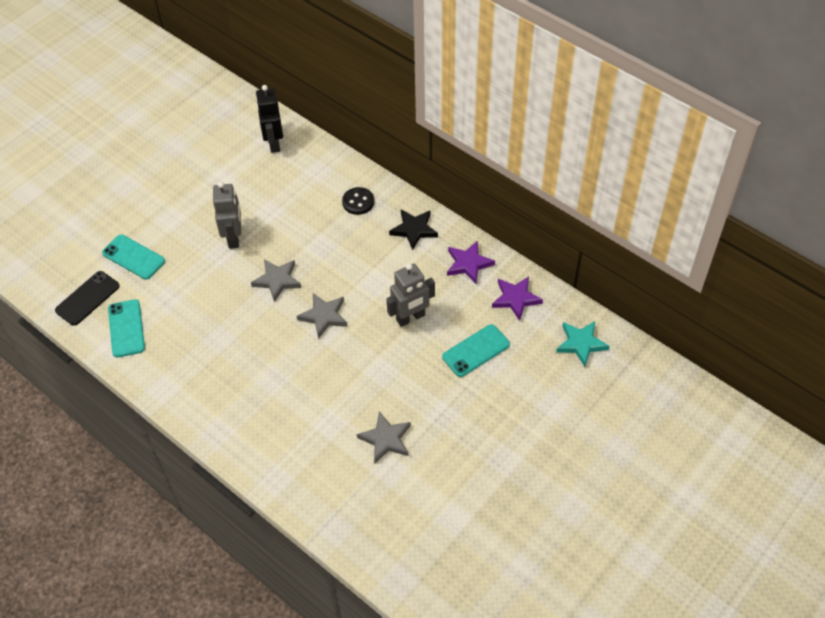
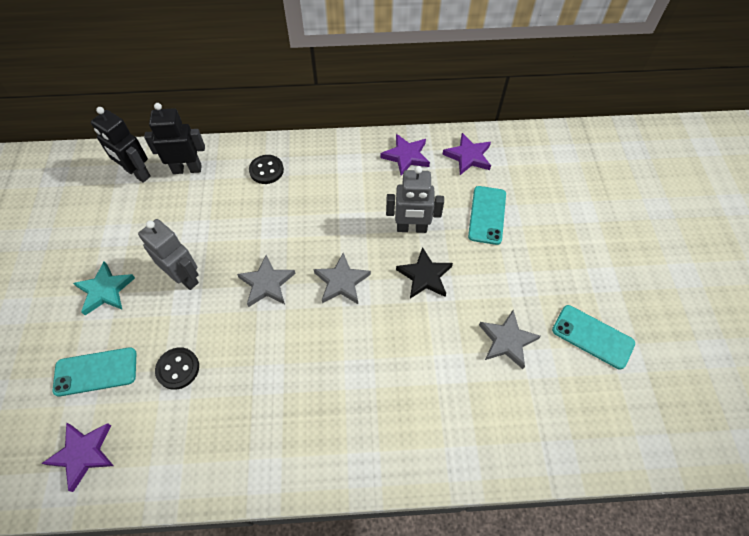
camera: 45 degrees left, 5 degrees up
black phone [55,271,119,326] -> purple star [41,423,114,492]
turquoise phone [108,299,145,358] -> turquoise phone moved to [552,305,635,369]
grey robot [387,263,435,327] -> grey robot turned 75 degrees clockwise [386,166,444,233]
black star [389,209,438,250] -> black star moved to [396,247,453,299]
turquoise star [556,321,609,367] -> turquoise star moved to [73,261,135,315]
none -> black robot [144,103,205,174]
none -> black button [155,347,199,390]

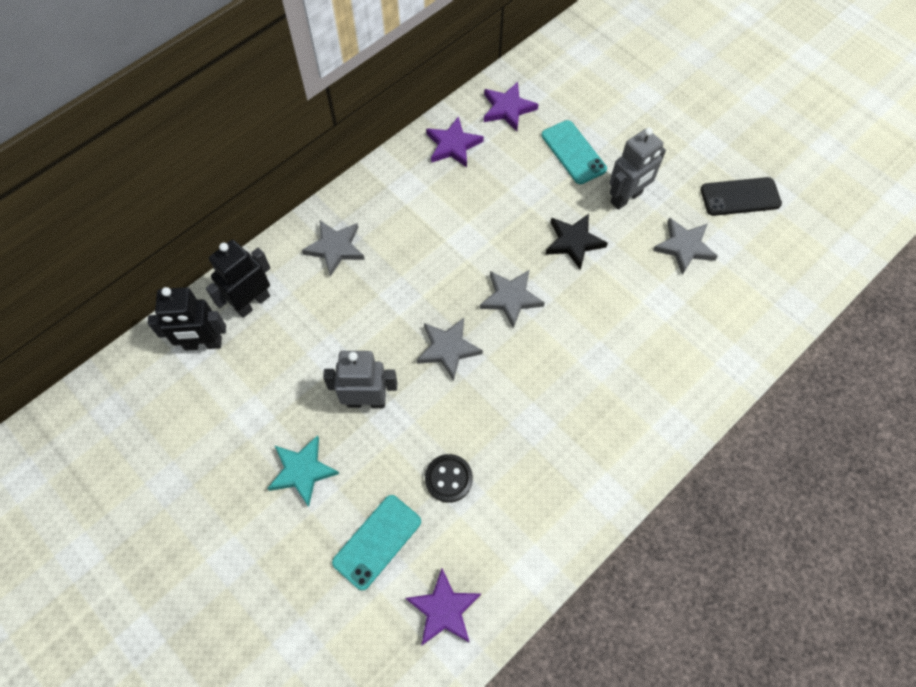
camera: 40 degrees left, 5 degrees up
black button [249,155,284,184] -> grey star [302,221,365,277]
grey robot [386,166,444,233] -> grey robot moved to [609,127,666,210]
turquoise phone [552,305,635,369] -> black phone [700,177,782,216]

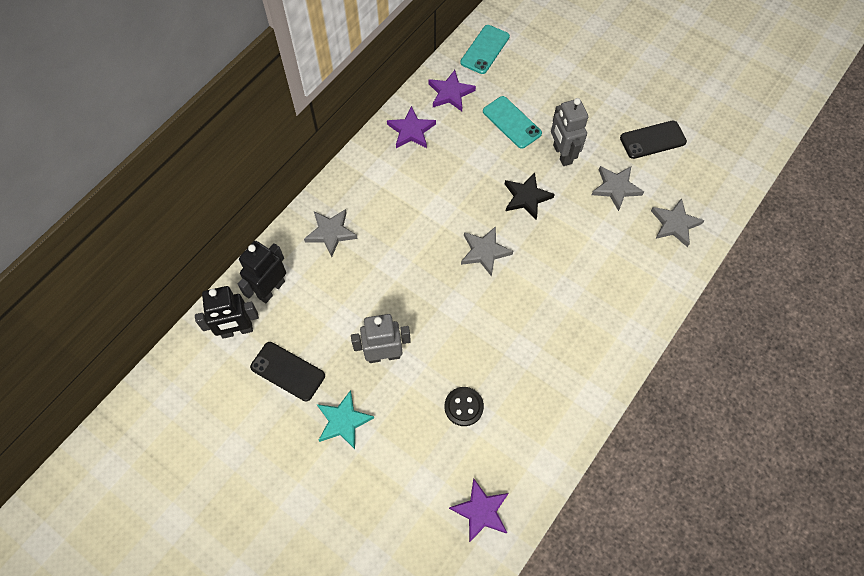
camera: 10 degrees left, 0 degrees up
turquoise phone [332,495,421,591] -> turquoise phone moved to [460,25,510,74]
grey star [417,318,483,381] -> grey star moved to [651,198,705,247]
grey robot [609,127,666,210] -> grey robot turned 120 degrees clockwise [551,98,588,166]
none -> black phone [250,342,325,401]

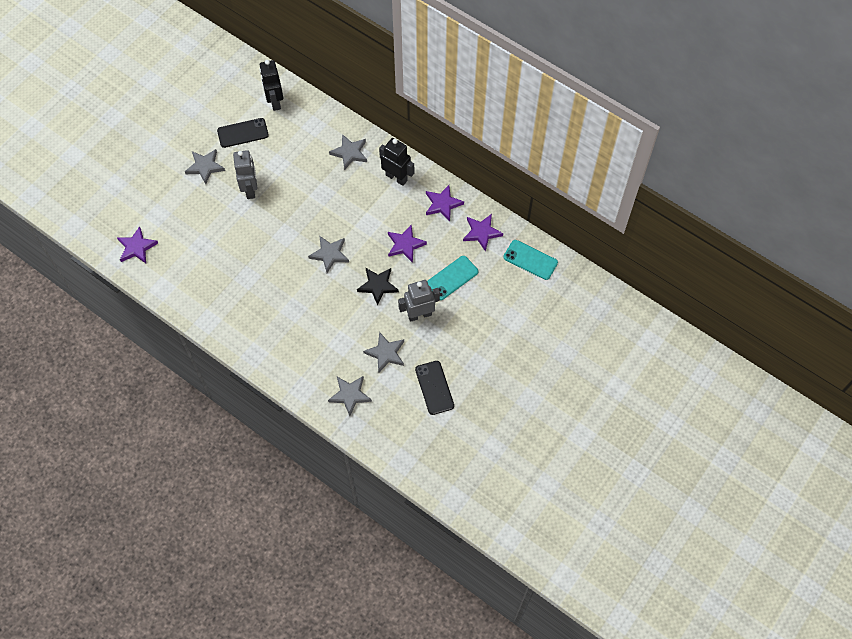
camera: 90 degrees right, 0 degrees up
black robot [238,241,286,303] -> black robot moved to [379,138,414,186]
black phone [250,342,325,401] -> black phone turned 45 degrees clockwise [217,118,269,148]
turquoise star [317,390,374,449] -> grey star [185,149,225,184]
black button [445,387,484,426] -> none
none -> purple star [388,225,427,263]

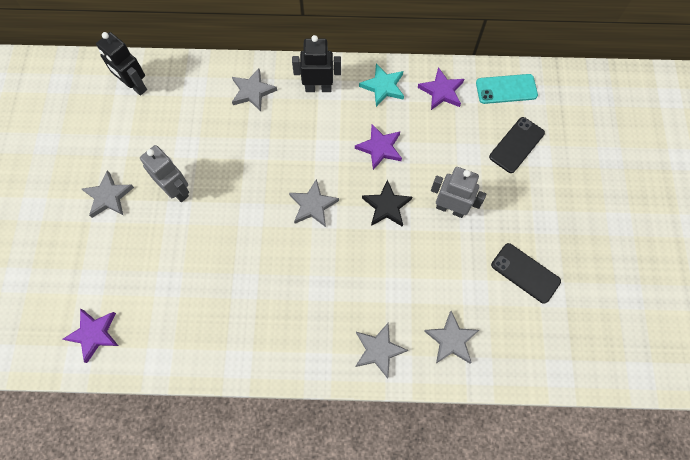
camera: 35 degrees left, 5 degrees up
black phone [217,118,269,148] -> black phone moved to [489,117,545,173]
grey star [363,332,404,373] -> grey star moved to [355,323,408,379]
grey robot [398,280,440,322] -> grey robot turned 75 degrees clockwise [431,167,486,218]
purple star [426,185,464,222] -> turquoise star [359,64,404,107]
turquoise phone [427,256,478,300] -> none

